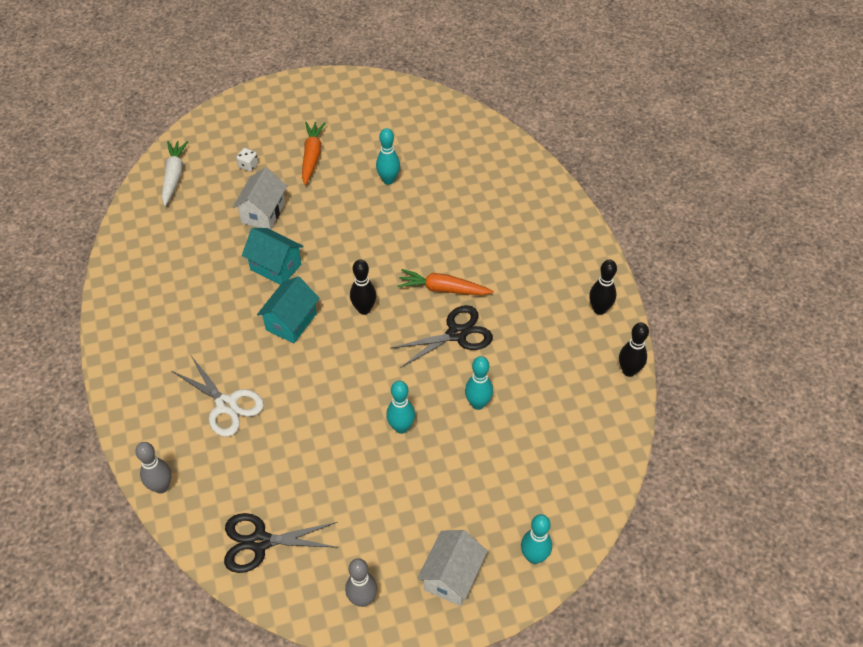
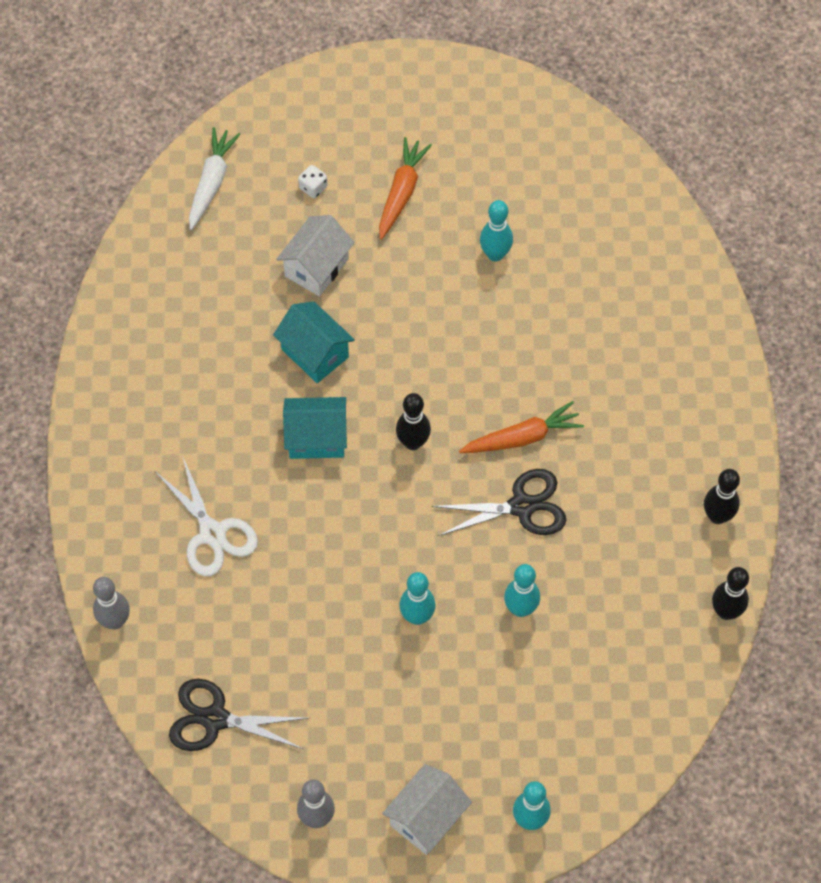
camera: 15 degrees right, 10 degrees up
turquoise house [257,277,320,343] -> turquoise house turned 45 degrees clockwise [283,397,347,459]
orange carrot [397,269,494,295] -> orange carrot turned 135 degrees clockwise [459,401,584,453]

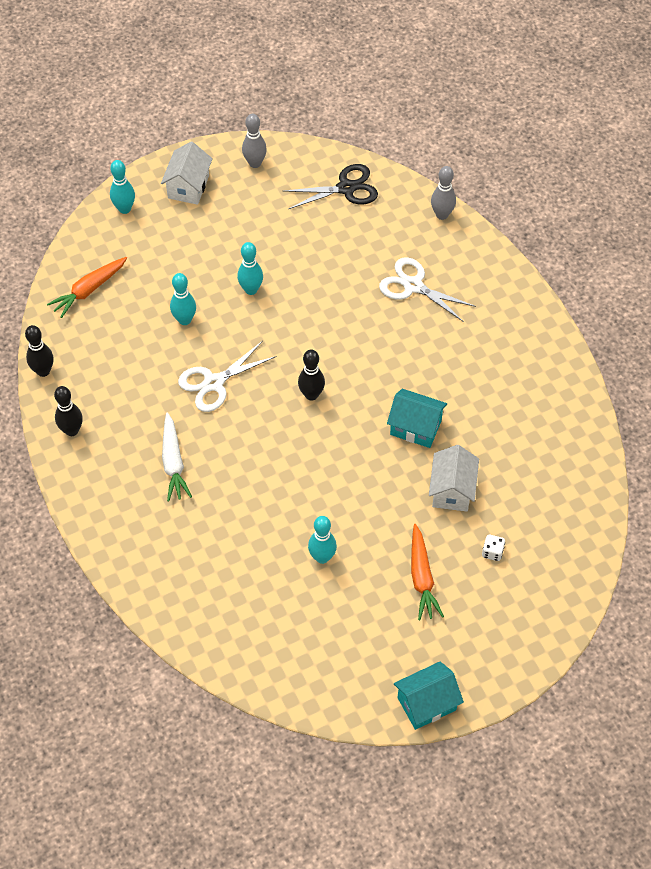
camera: 155 degrees right, 5 degrees down
white carrot [189,127,240,230] -> white carrot moved to [162,413,192,502]
turquoise house [283,397,347,459] -> turquoise house moved to [394,661,464,730]
black scissors [431,469,566,536] -> white scissors [178,341,277,412]
orange carrot [459,401,584,453] -> orange carrot moved to [47,257,127,318]

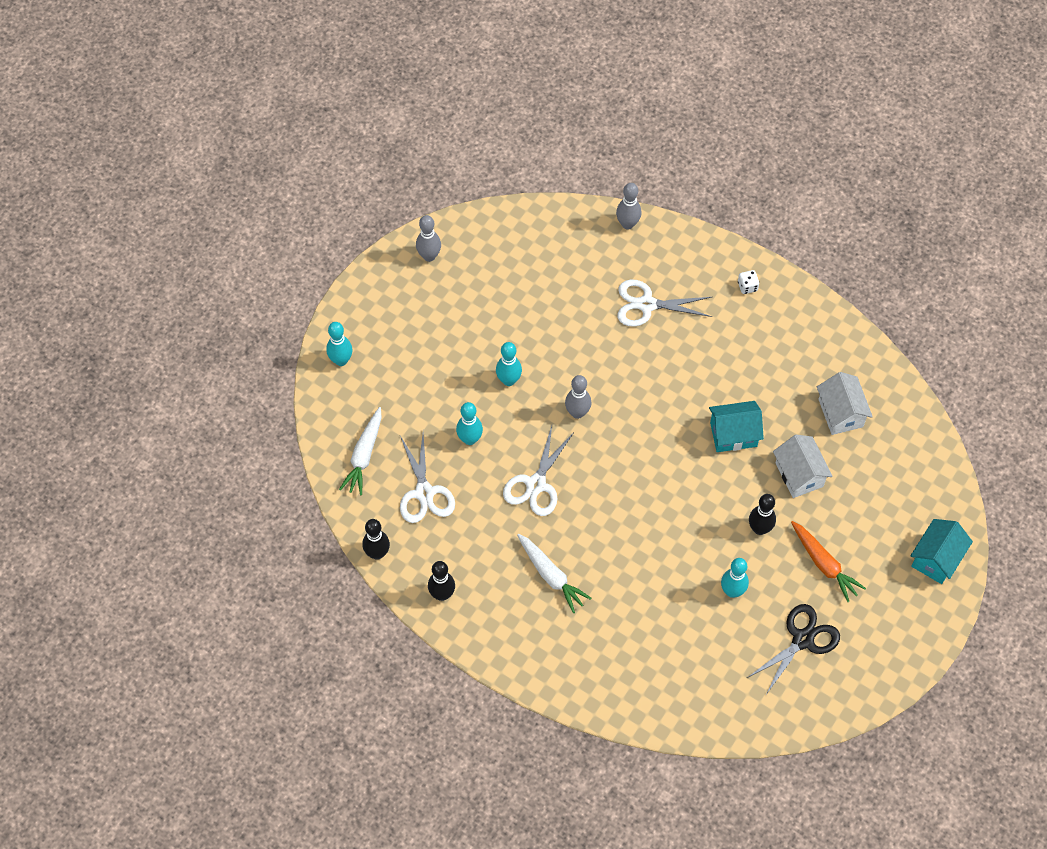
camera: 30 degrees left, 5 degrees up
orange carrot [47,257,127,318] -> white carrot [339,407,382,495]
white house [161,141,213,205] -> white house moved to [817,372,873,435]
black scissors [284,164,378,209] -> black scissors moved to [747,604,840,694]
black bowling pin [298,349,325,401] -> black bowling pin moved to [749,494,776,535]
turquoise house [394,661,464,730] -> turquoise house moved to [911,519,973,584]
white dice [482,535,505,561] -> white dice moved to [738,270,759,294]
none -> white scissors [400,433,455,523]
none -> grey bowling pin [565,375,591,419]

